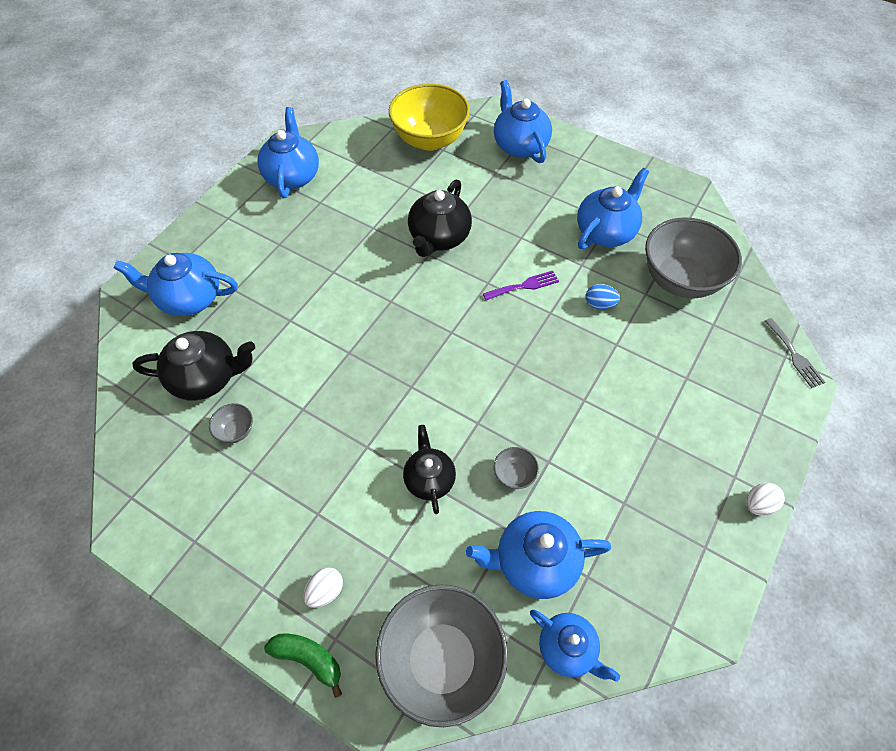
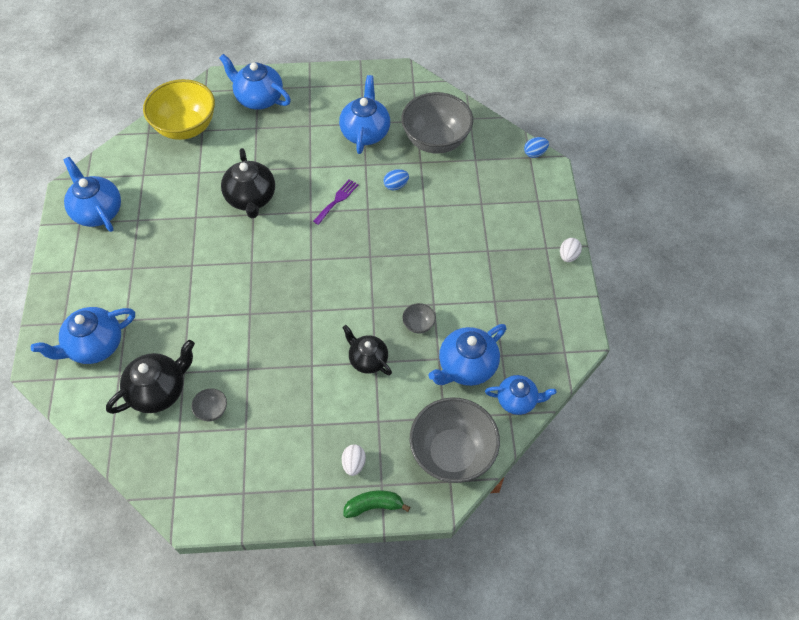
camera: 35 degrees left, 0 degrees up
grey fork [764,318,825,388] -> blue egg [524,137,549,158]

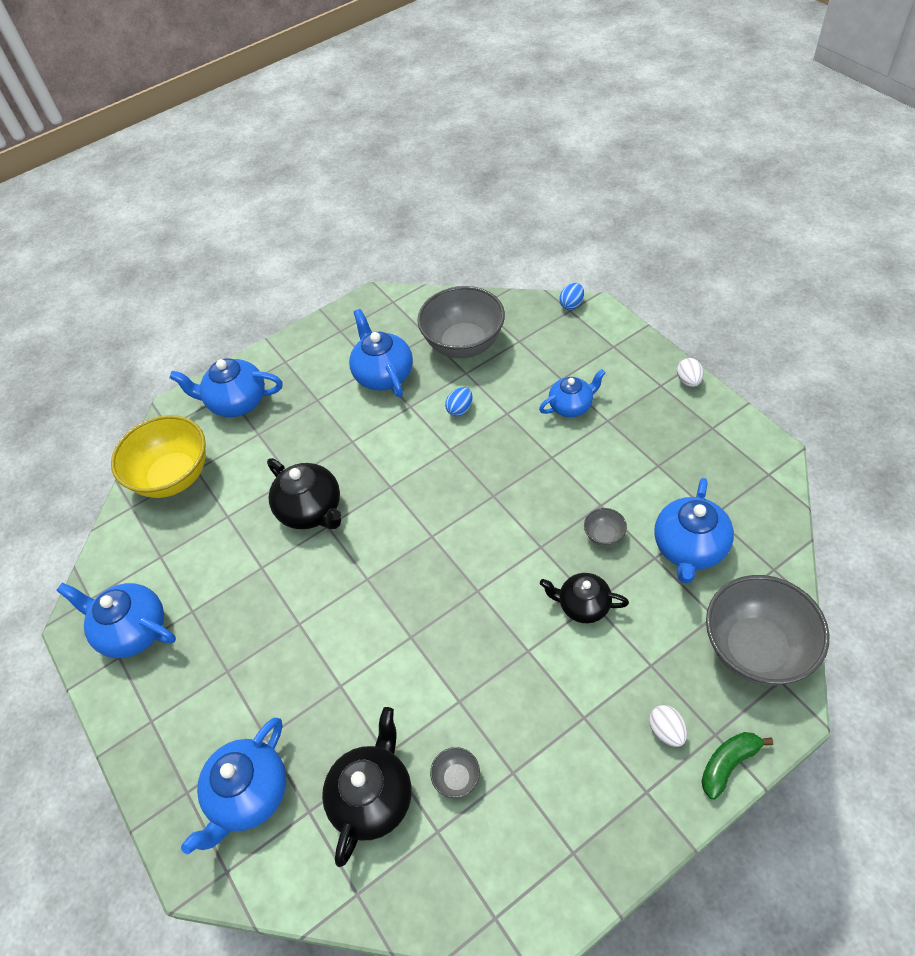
camera: 25 degrees left, 5 degrees down
purple fork [313,179,359,225] -> none
blue teapot [485,375,557,415] -> blue teapot moved to [539,369,606,417]

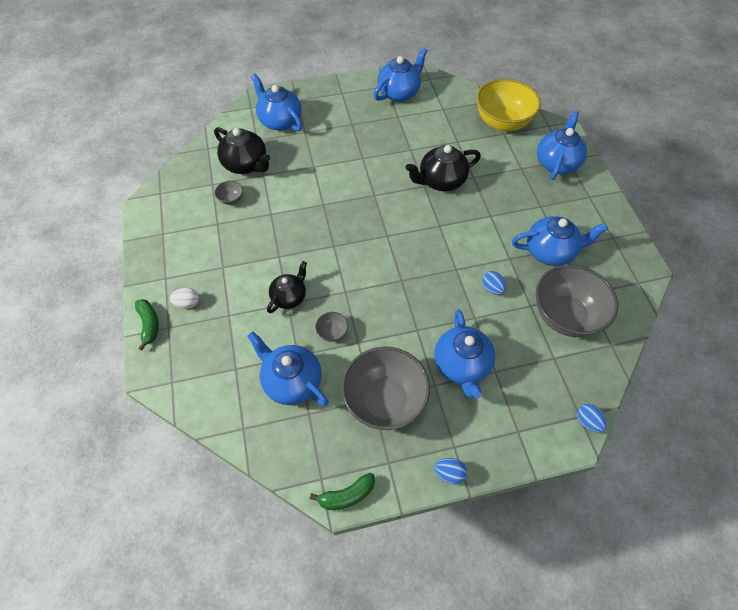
camera: 105 degrees right, 5 degrees up
blue teapot [539,369,606,417] -> blue teapot [434,310,495,398], size x1.51
white egg [677,358,704,387] -> blue egg [434,458,467,484]
grey bowl [706,575,829,685] -> grey bowl moved to [341,346,430,430]
none -> green banana [310,473,375,510]

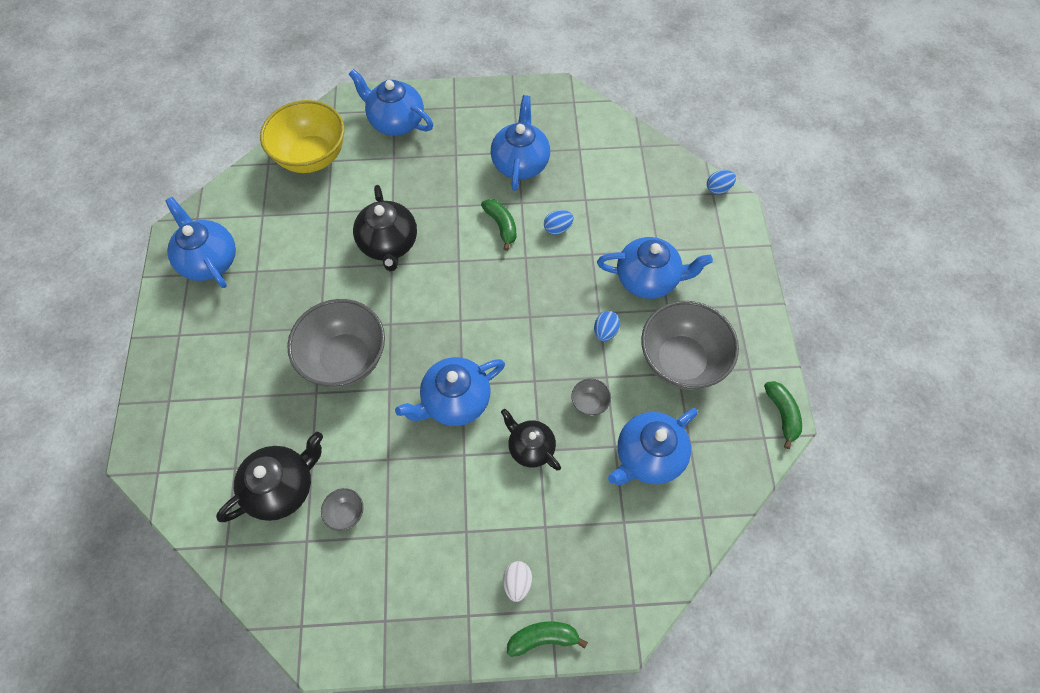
camera: 80 degrees left, 5 degrees up
blue teapot [251,74,302,131] -> blue teapot moved to [395,357,505,426]
blue egg [434,458,467,484] -> blue egg moved to [594,311,620,341]
grey bowl [536,265,618,337] -> grey bowl moved to [287,299,385,388]
none -> green banana [481,199,516,251]

